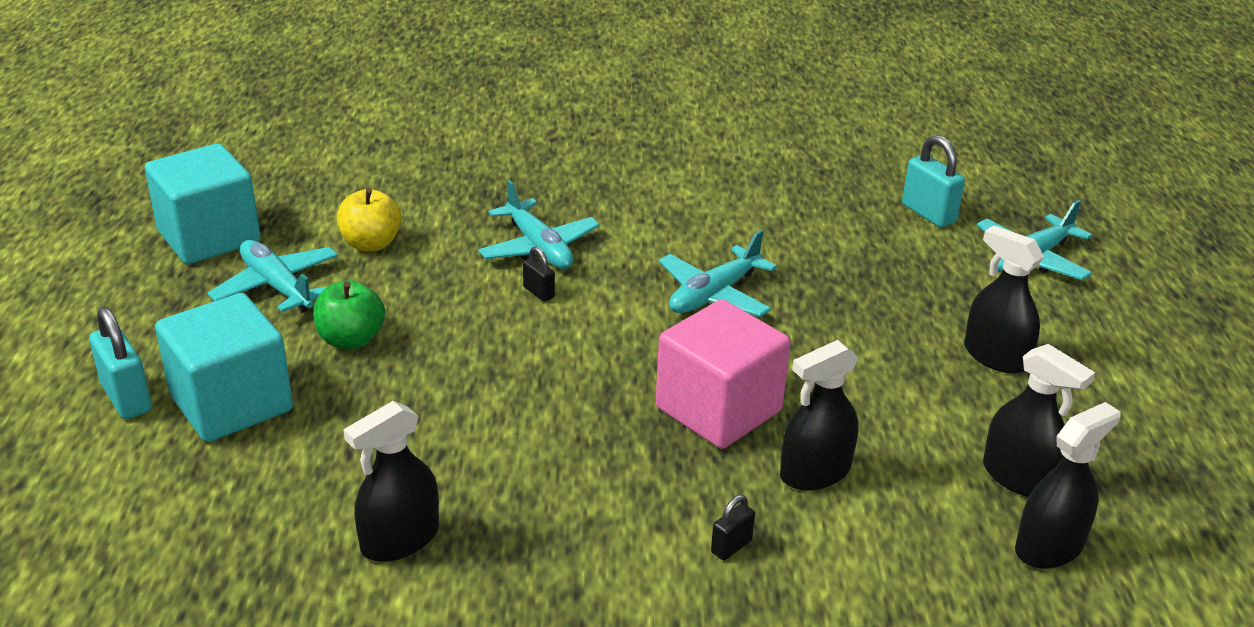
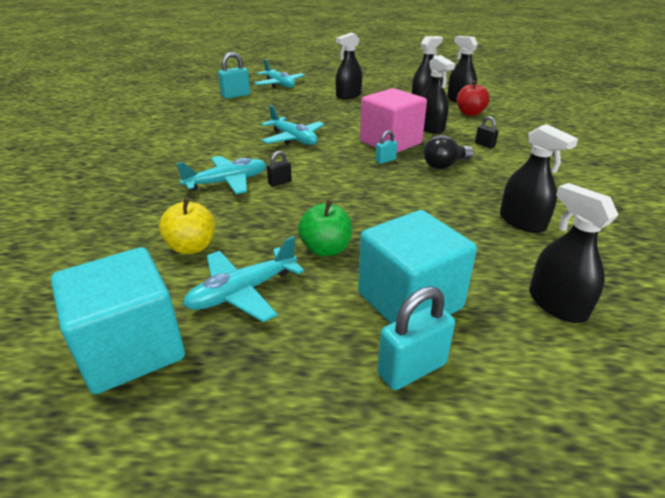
camera: 85 degrees left, 0 degrees up
none -> turquoise padlock [375,130,397,164]
none -> black light bulb [424,135,474,169]
none -> red apple [457,80,490,116]
none -> black spray bottle [529,183,618,323]

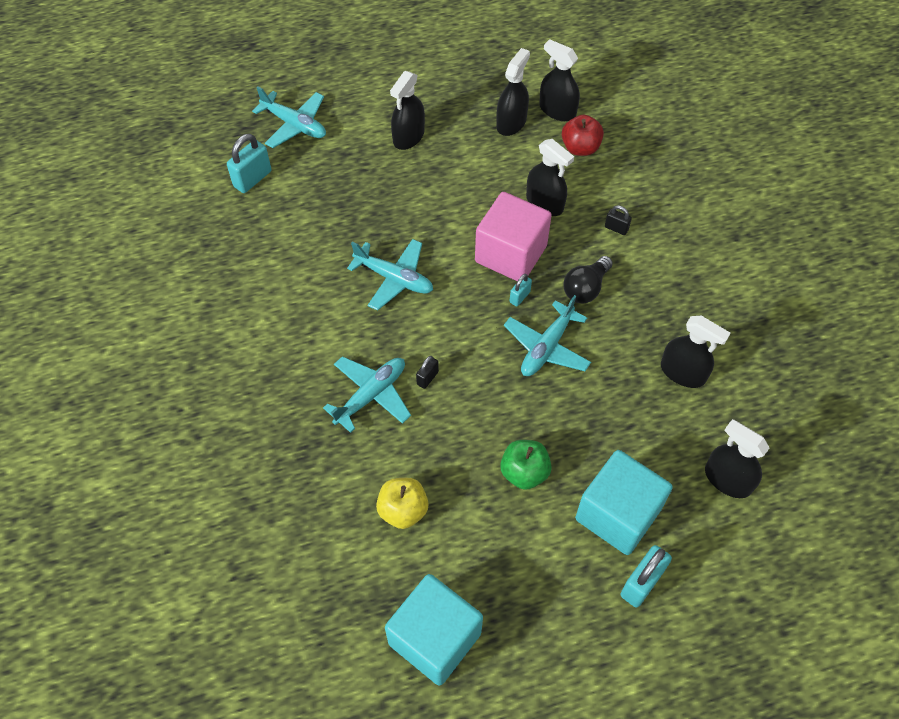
camera: 20 degrees left, 25 degrees up
turquoise plane [183,236,304,322] -> turquoise plane moved to [504,295,591,376]

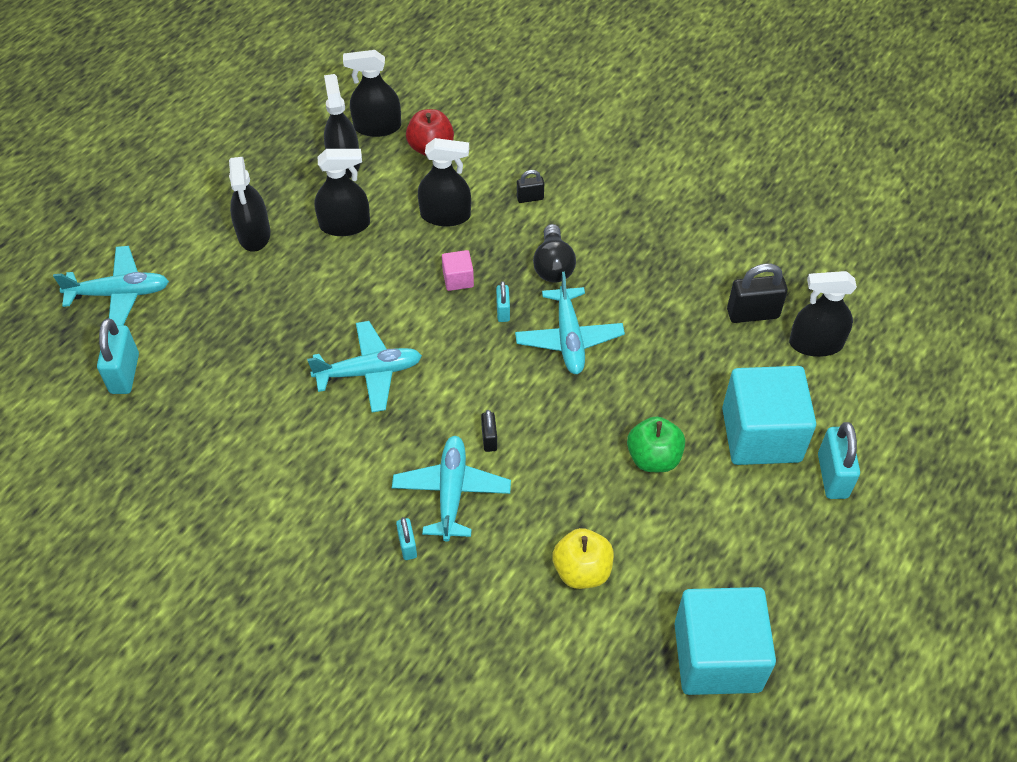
camera: 40 degrees left, 5 degrees down
pink cube [475,192,552,281] -> pink cube [442,250,474,291], size x0.42
black spray bottle [661,316,730,388] -> black spray bottle moved to [314,149,370,236]
none -> turquoise padlock [396,517,417,560]
none -> black padlock [727,263,788,323]

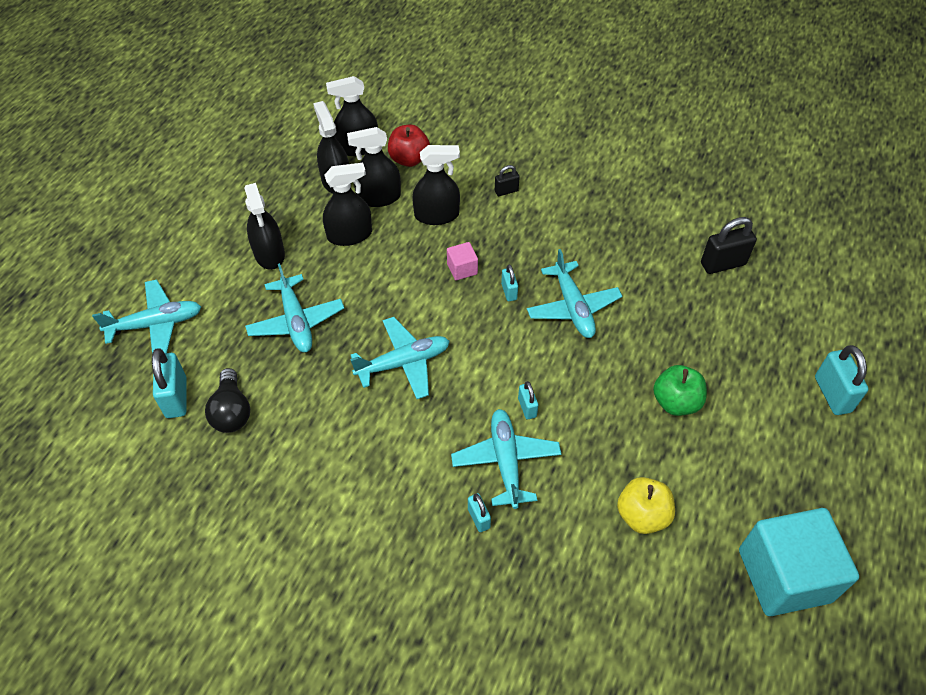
camera: 10 degrees left, 0 degrees up
black padlock [481,410,497,452] -> turquoise padlock [518,381,538,419]
black light bulb [533,224,576,283] -> black light bulb moved to [205,368,250,433]
turquoise cube [722,366,816,465] -> none
black spray bottle [789,271,857,357] -> black spray bottle moved to [347,127,401,207]
none -> turquoise plane [245,263,344,352]

